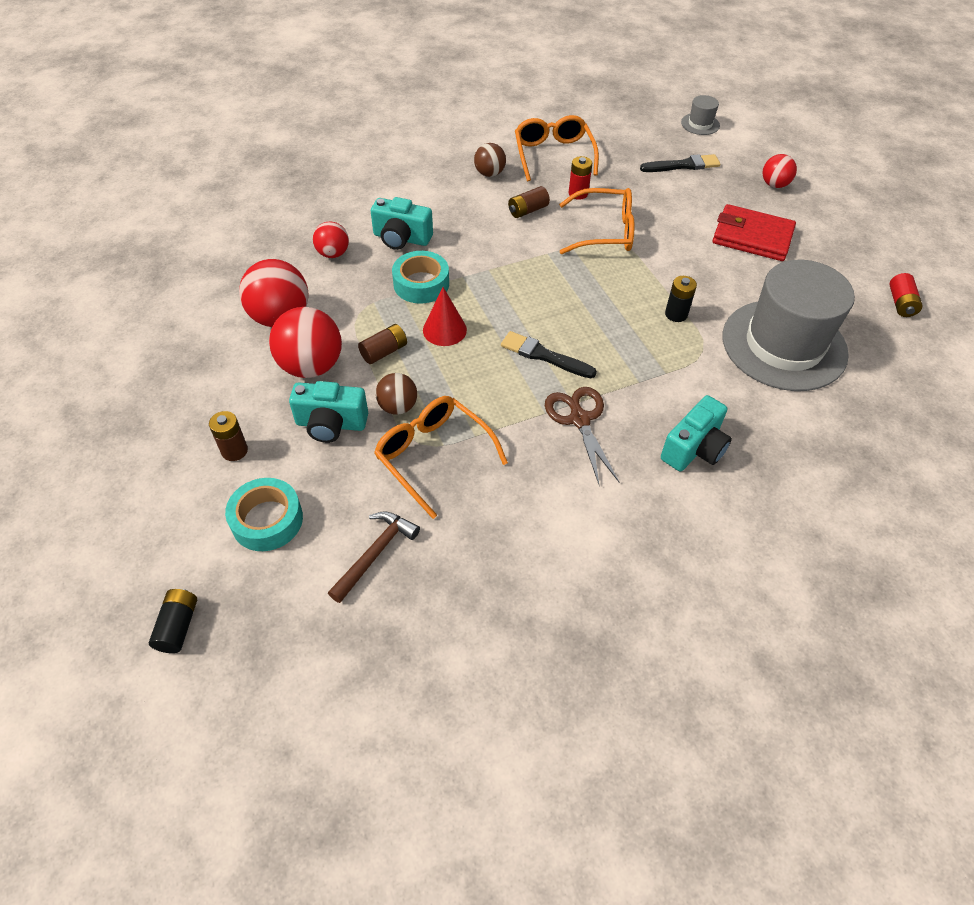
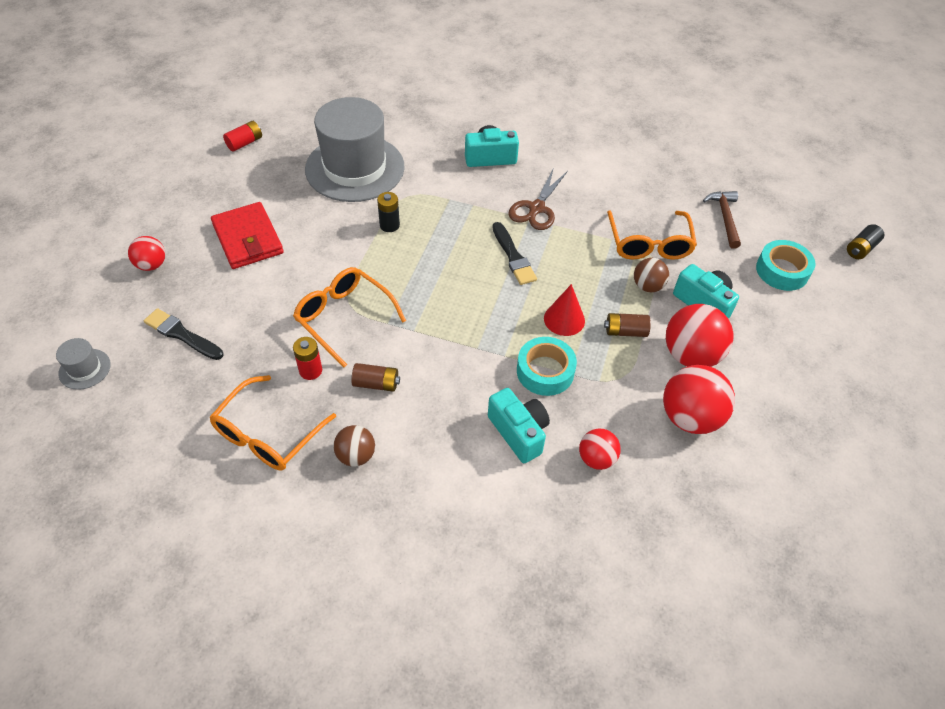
camera: 140 degrees left, 0 degrees up
brown battery [209,411,248,461] -> none
brown hammer [328,511,420,603] -> brown hammer turned 105 degrees clockwise [703,191,741,249]

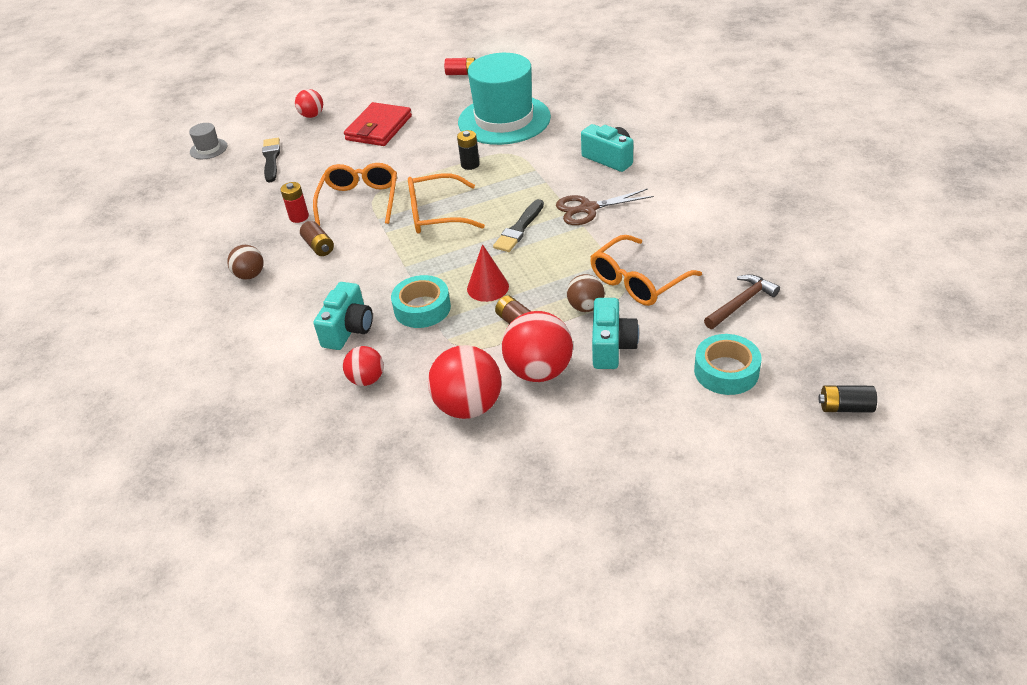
camera: 55 degrees right, 10 degrees down
orange glasses [209,375,336,471] -> orange glasses moved to [408,173,485,233]
grey hat [305,97,405,202] -> turquoise hat [458,53,551,145]

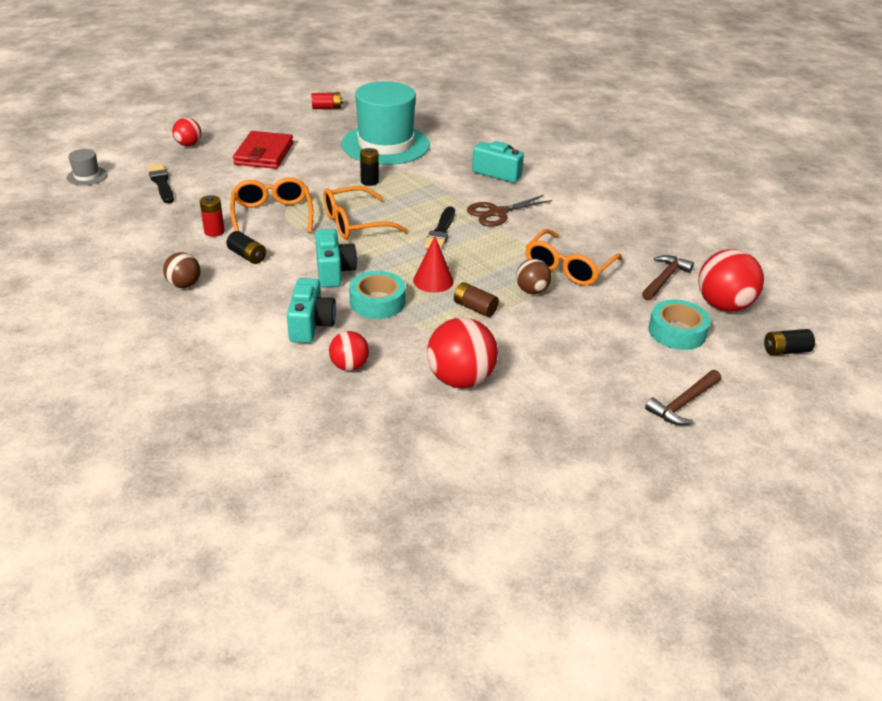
camera: 20 degrees left, 5 degrees down
brown battery [300,221,334,256] -> black battery [226,231,266,264]
red ball [502,311,573,382] -> red ball moved to [698,249,764,312]
turquoise camera [592,298,639,369] -> turquoise camera moved to [315,229,357,288]
none -> brown hammer [645,370,721,425]

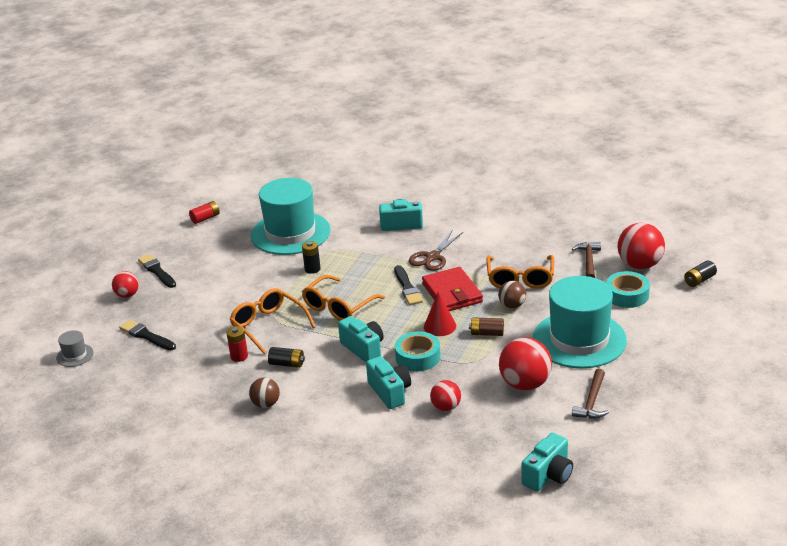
camera: 25 degrees left, 5 degrees down
red wallet [233,131,293,169] -> red wallet moved to [422,267,483,311]
brown hammer [645,370,721,425] -> brown hammer moved to [572,369,609,419]
none -> black brush [138,254,176,288]
none -> turquoise camera [521,433,573,492]
none -> turquoise hat [533,276,627,368]

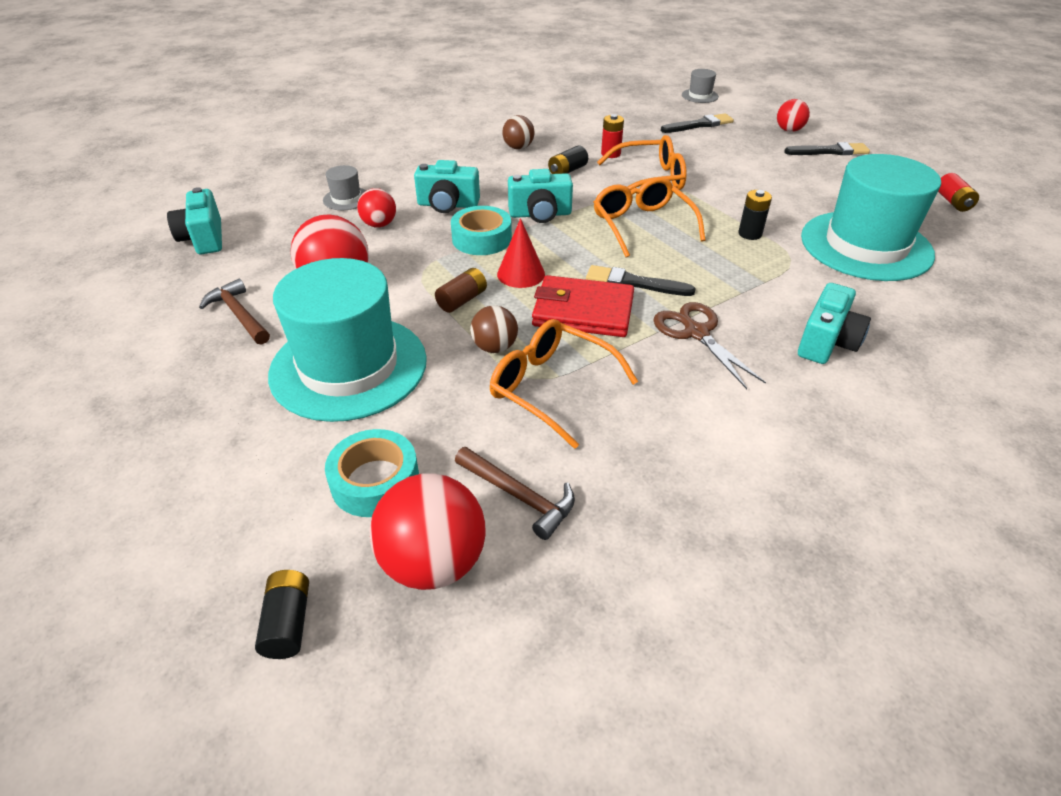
camera: 120 degrees right, 10 degrees up
none -> grey hat [323,165,366,210]

